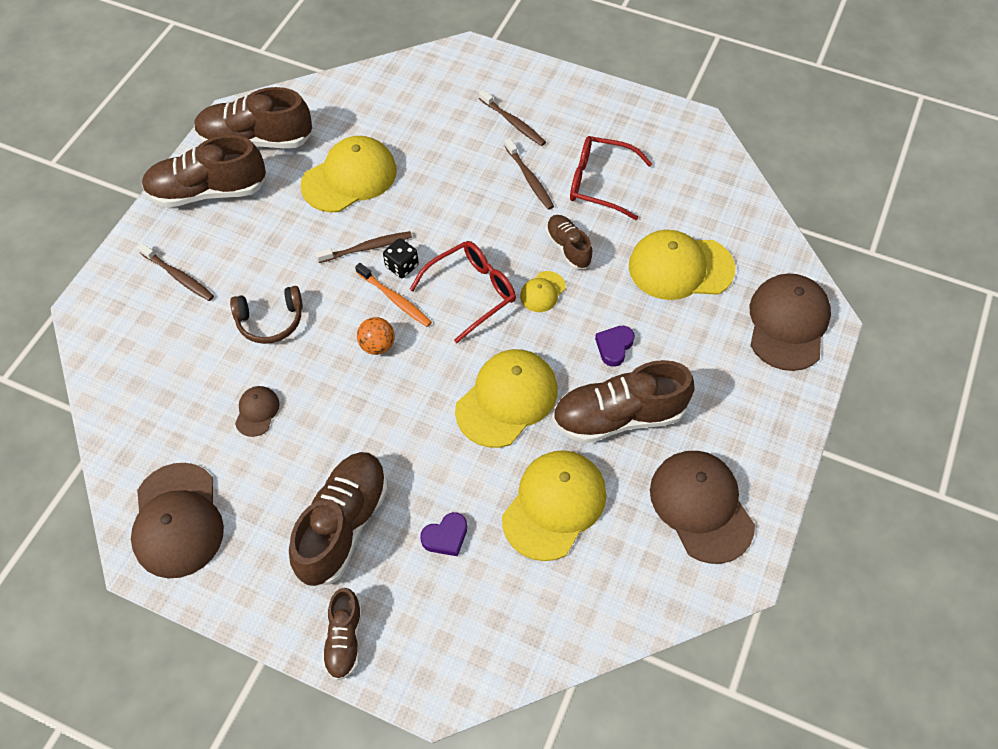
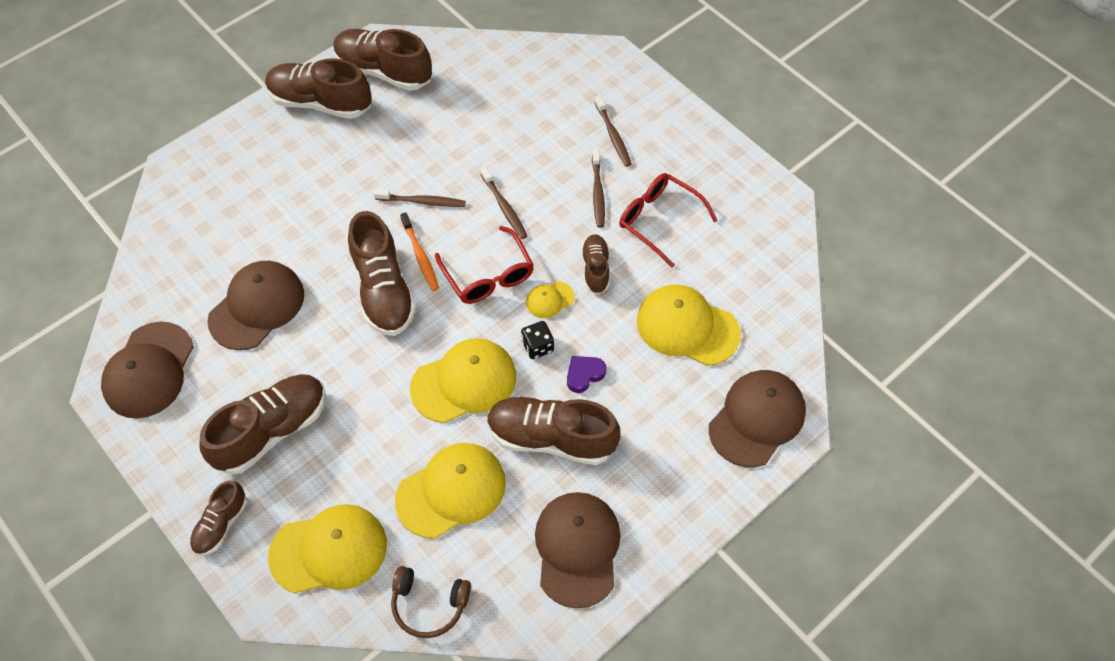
camera: 25 degrees right, 0 degrees up
brown toothbrush [137,243,214,301] -> brown toothbrush moved to [480,166,527,239]
brown headphones [230,286,303,344] -> brown headphones moved to [391,566,471,638]
brown cap [235,386,280,437] -> brown cap [207,261,304,350], size x2.08
yellow cap [300,136,397,212] -> yellow cap moved to [268,504,387,594]
orange ball [357,317,395,355] -> brown shoe [348,211,416,336]
black dice [383,238,419,278] -> black dice moved to [521,321,554,359]
red glasses [409,241,516,343] -> red glasses turned 75 degrees clockwise [435,226,534,304]
purple heart [420,512,467,556] -> none

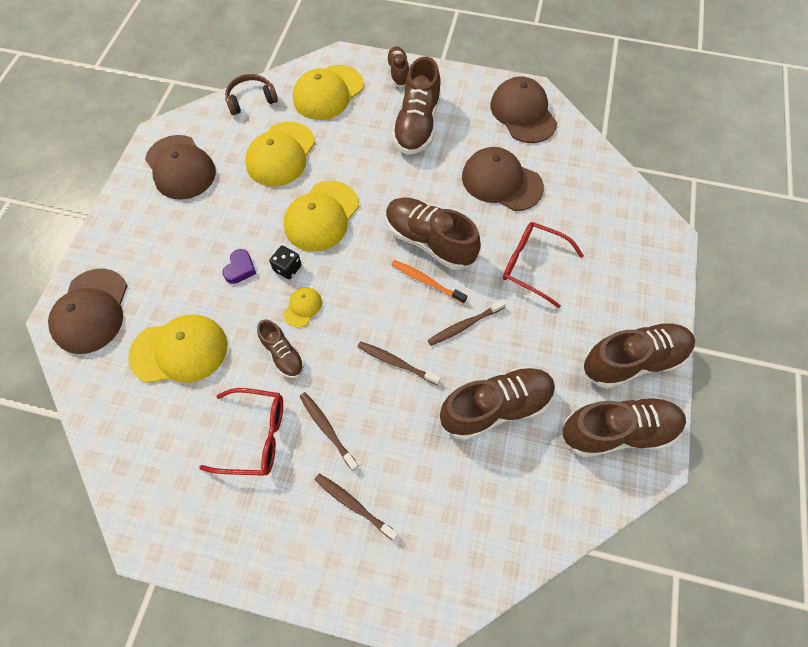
camera: 145 degrees right, 5 degrees up
brown cap [207,261,304,350] -> brown cap turned 120 degrees clockwise [462,147,544,211]
red glasses [435,226,534,304] -> red glasses moved to [503,222,584,308]
brown shoe [487,396,620,465] -> brown shoe moved to [440,366,555,440]

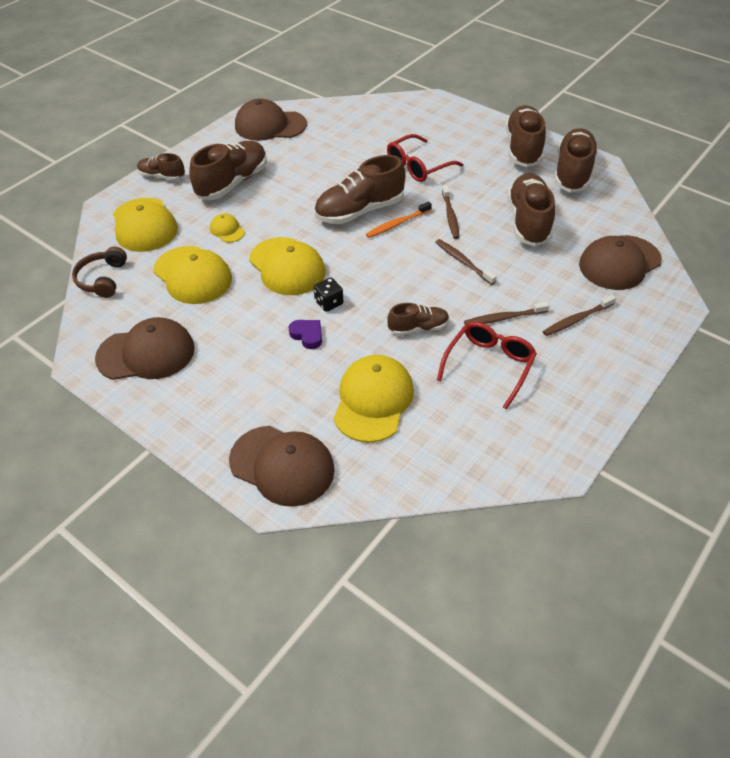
camera: 65 degrees left, 15 degrees down
yellow cap [283,287,322,328] -> yellow cap moved to [210,213,245,242]
brown toothbrush [357,341,441,385] -> brown toothbrush turned 90 degrees clockwise [435,239,497,285]
brown shoe [392,57,441,155] -> brown shoe turned 90 degrees counterclockwise [189,141,267,200]
brown cap [462,147,544,211] -> brown cap moved to [579,235,662,290]

